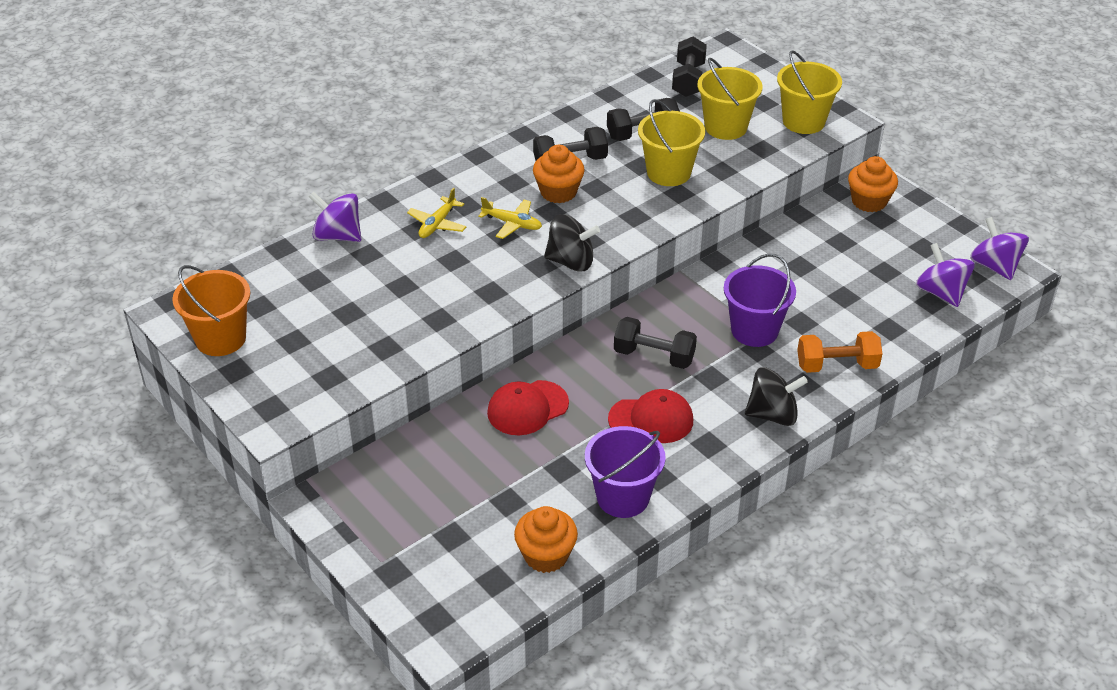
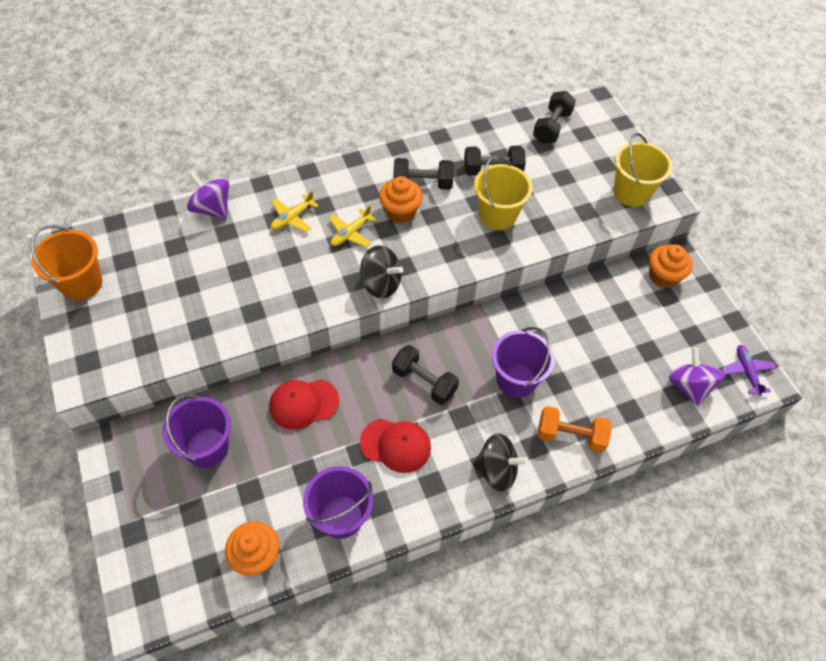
camera: 15 degrees right, 15 degrees up
yellow plane [478,197,542,239] -> yellow plane turned 90 degrees clockwise [329,205,377,247]
yellow bucket [697,58,763,140] -> none
purple spinning top [970,217,1029,280] -> purple plane [721,345,776,396]
none -> purple bucket [162,395,231,468]

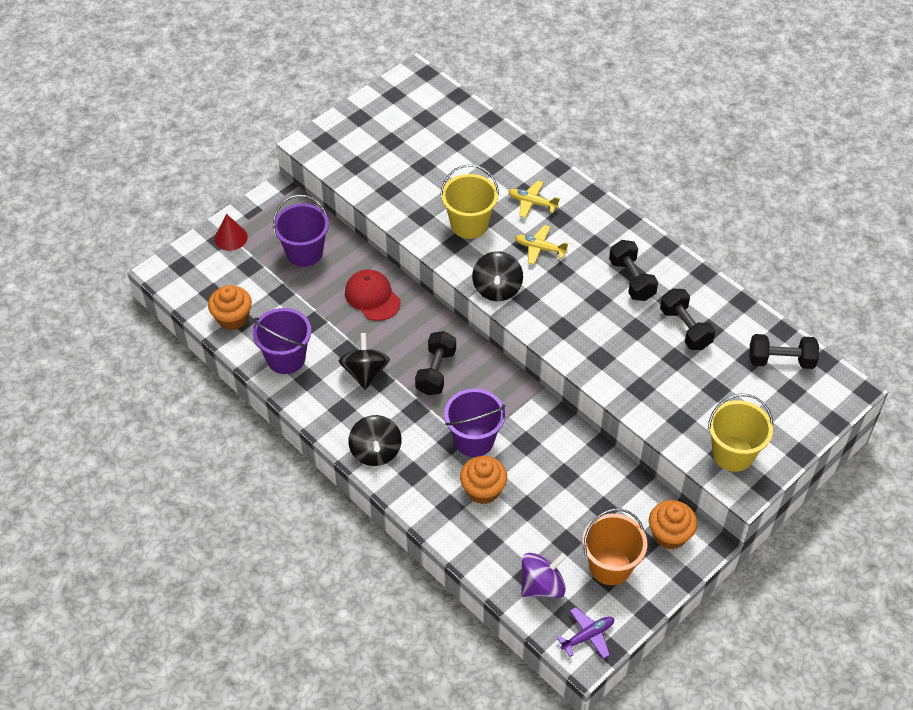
camera: 70 degrees right, 5 degrees down
orange bucket [31,225,102,301] -> orange bucket moved to [582,508,647,585]
purple spinning top [187,171,229,219] -> none
red cap [360,419,431,473] -> black spinning top [339,333,390,390]
orange cupcake [379,176,423,223] -> orange cupcake moved to [460,456,507,504]
yellow bucket [474,155,533,230] -> yellow bucket moved to [440,164,499,239]
orange dumbbell [538,406,612,453] -> none
none -> red cone [214,214,248,251]

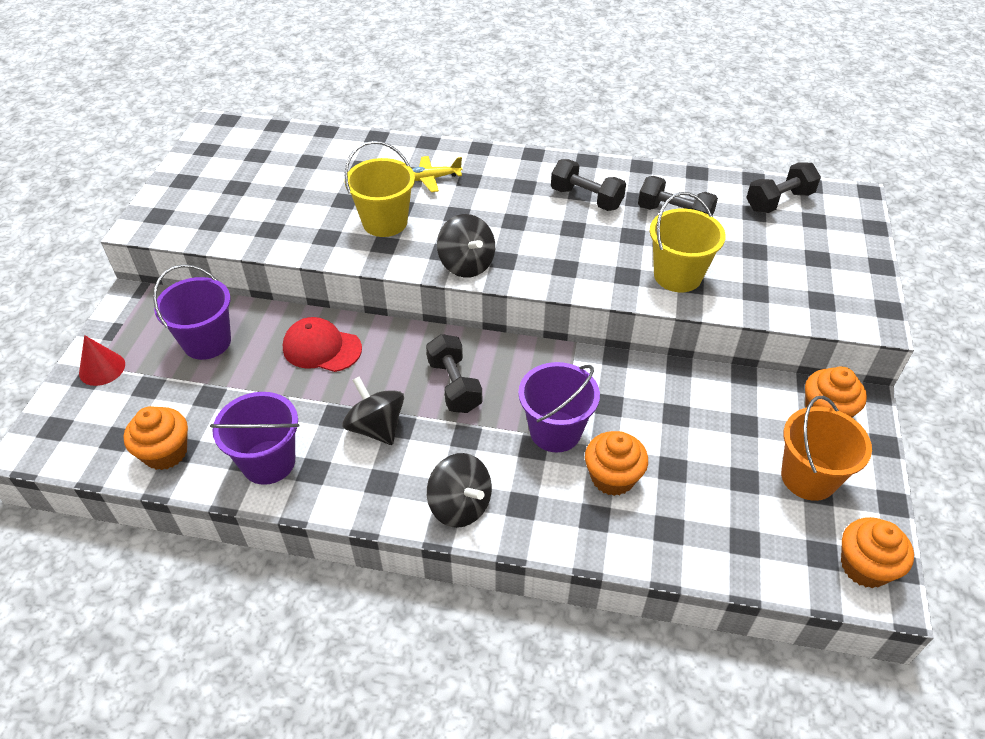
camera: 35 degrees left, 5 degrees down
yellow plane [515,225,569,265] -> none
purple spinning top [521,553,567,598] -> none
purple plane [556,607,614,659] -> orange cupcake [841,517,914,588]
yellow bucket [708,394,773,472] -> yellow bucket moved to [650,192,726,292]

